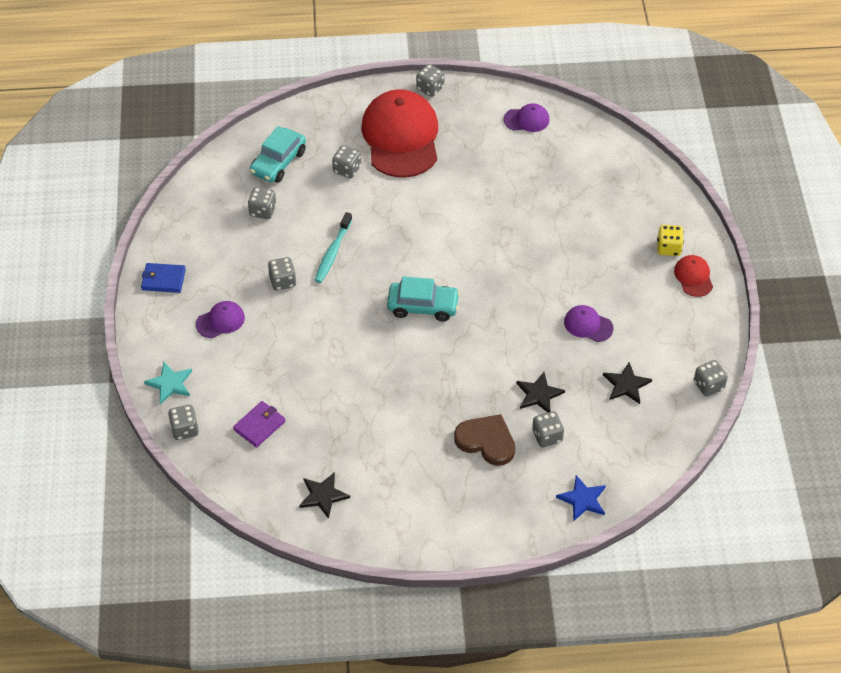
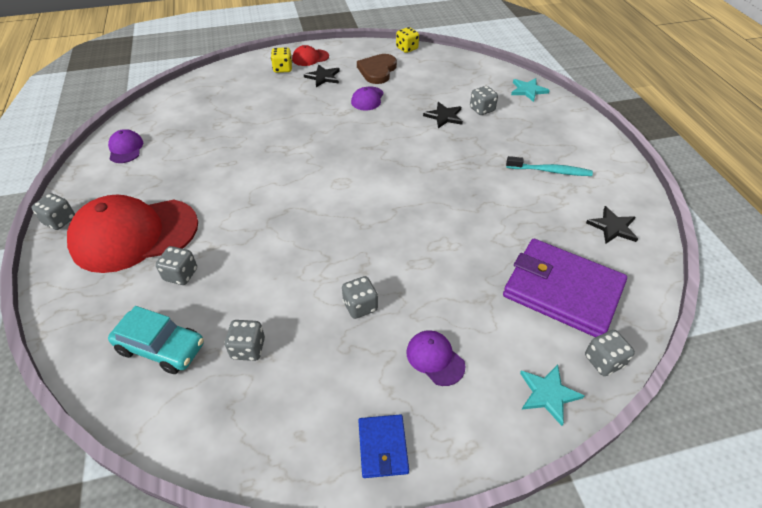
camera: 100 degrees left, 5 degrees down
purple wallet [233,401,285,448] -> purple wallet [503,239,627,337], size x2.14
turquoise toothbrush [315,212,352,283] -> turquoise toothbrush moved to [506,156,593,176]
turquoise car [387,276,460,321] -> none
brown heart [454,414,515,466] -> brown heart moved to [357,54,397,84]
blue star [556,475,606,521] -> turquoise star [511,78,550,102]
black star [603,362,652,404] -> black star moved to [304,64,340,87]
grey dice [694,360,728,397] -> yellow dice [396,27,419,53]

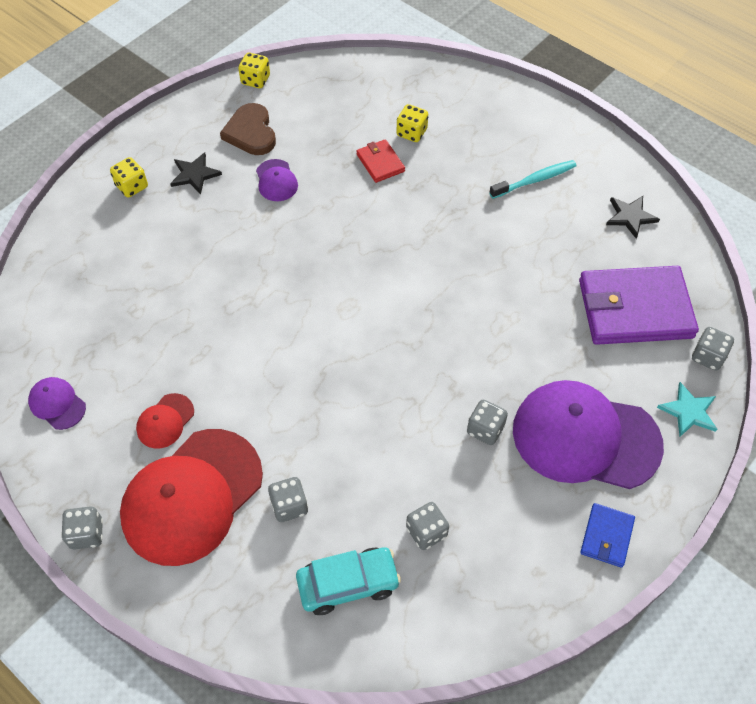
camera: 35 degrees left, 10 degrees up
red cap [292,45,329,66] -> red cap moved to [136,393,194,449]
blue wallet [358,414,409,478] -> blue wallet turned 60 degrees clockwise [580,503,635,568]
purple cap [406,330,466,386] -> purple cap [513,380,664,489], size x2.31
black star [423,102,463,128] -> red wallet [356,139,405,183]
grey dice [470,86,498,115] -> yellow dice [396,104,428,142]
turquoise star [511,78,550,102] -> none

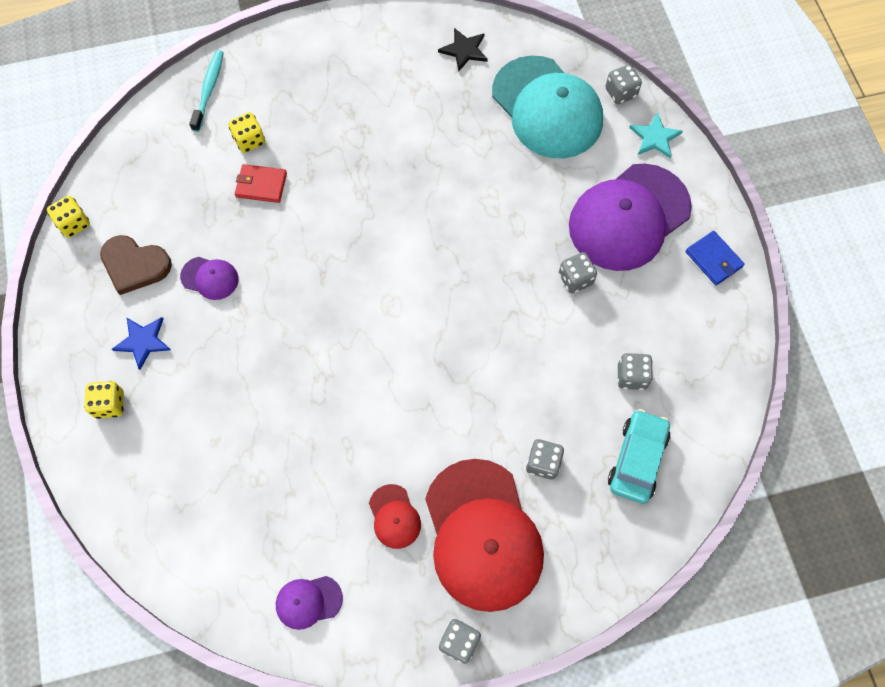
camera: 55 degrees left, 10 degrees up
black star [170,152,222,194] -> blue star [112,317,171,370]
turquoise toothbrush [489,160,577,199] -> turquoise toothbrush moved to [189,50,224,132]
purple wallet [579,266,699,345] -> turquoise cap [492,56,603,158]

